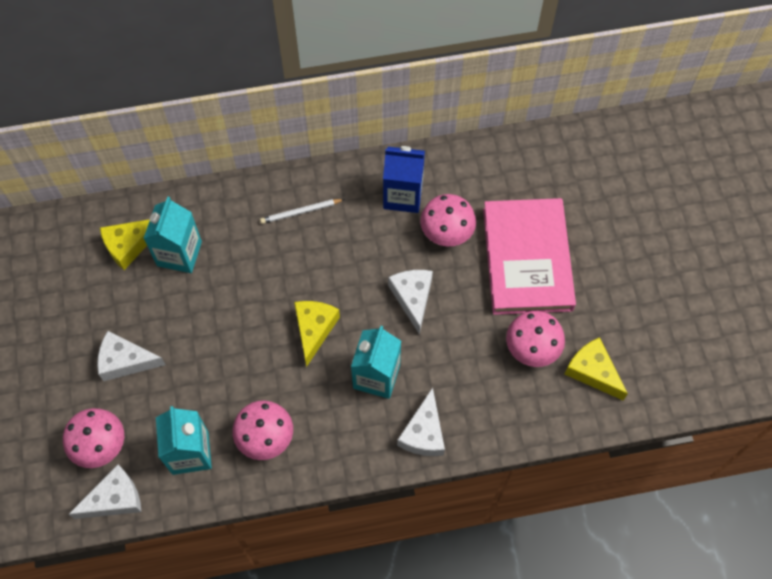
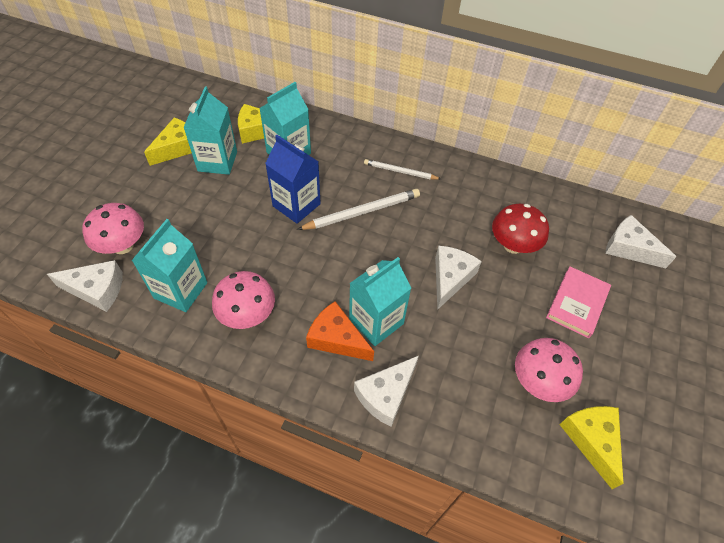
camera: 30 degrees right, 10 degrees down
white cheese [97,331,166,381] -> white cheese moved to [605,215,676,268]
yellow cheese [294,301,340,367] -> yellow cheese moved to [144,117,192,166]
blue carton [383,146,425,213] -> blue carton moved to [265,135,321,224]
pink mushroom [420,194,476,246] -> red mushroom [492,204,549,254]
pink book [483,198,576,315] -> pink book [546,267,611,338], size x0.53
none -> turquoise carton [183,86,237,175]
none -> white pencil [297,189,420,230]
none -> orange cheese [306,301,374,361]

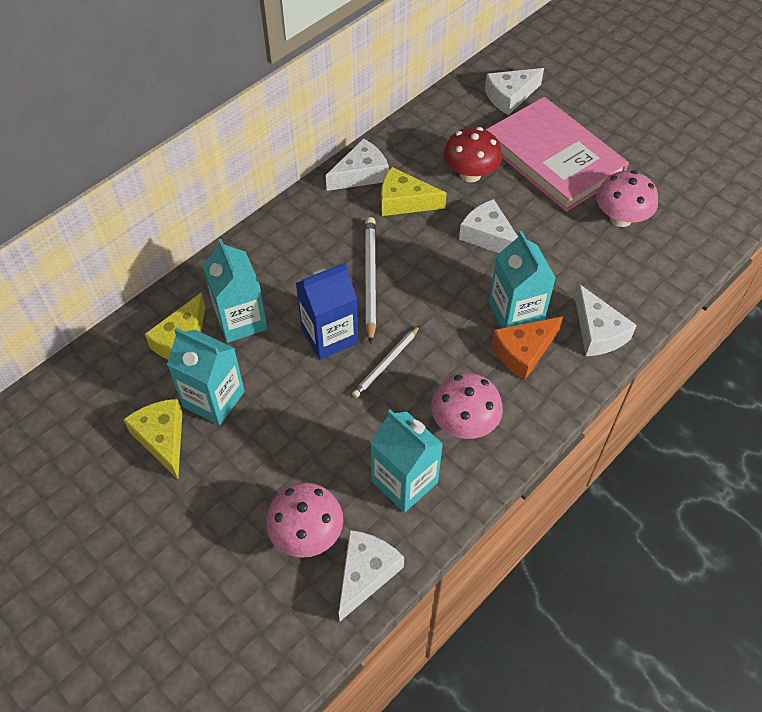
camera: 65 degrees left, 0 degrees up
white pencil [364,159,441,180] -> white pencil moved to [352,326,420,398]
pink book [546,267,611,338] -> pink book [486,97,629,212], size x1.89
yellow cheese [560,406,624,489] -> yellow cheese moved to [381,167,447,216]
none -> white cheese [326,138,389,191]

